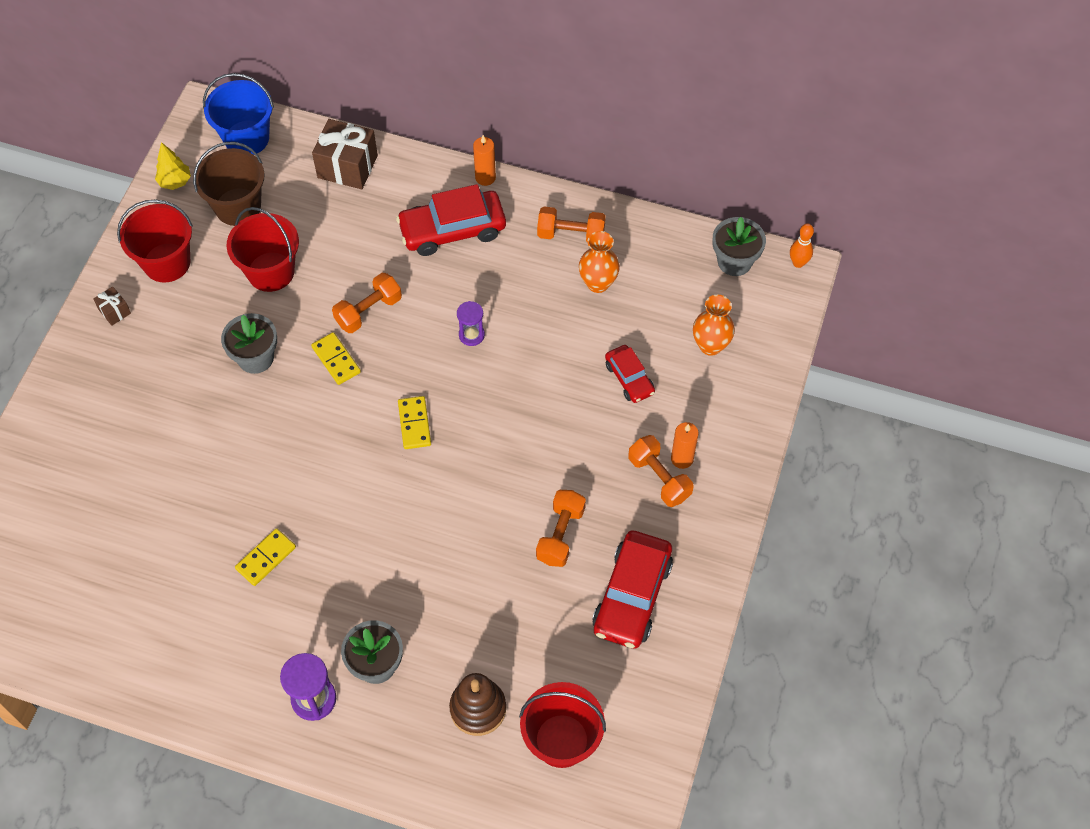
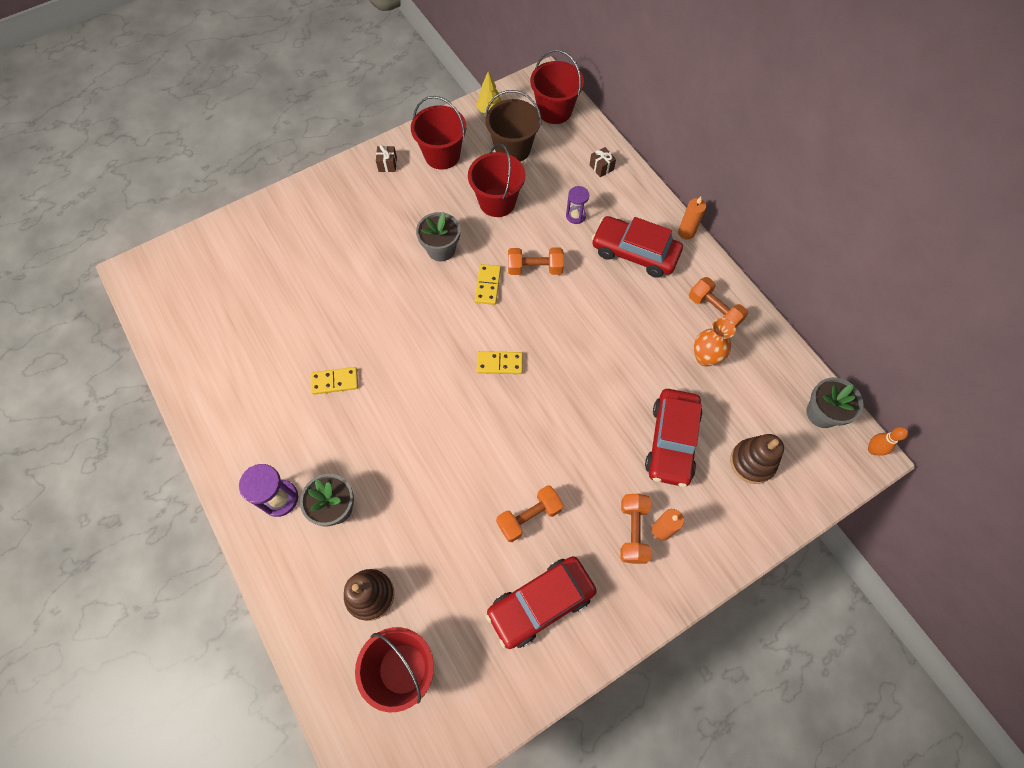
camera: 40 degrees right, 5 degrees up
blue bucket [203,73,274,154] -> red bucket [530,50,584,124]
brown gift [312,119,378,189] -> brown gift [590,147,616,177], size x0.49
yellow domino [398,396,431,449] -> yellow domino turned 60 degrees clockwise [476,351,523,374]
purple hourglass [457,301,485,346] -> purple hourglass moved to [566,186,589,224]
red car [605,345,655,403] -> red car [645,389,702,487], size x1.76
orange vase [693,295,735,356] -> brown stacking toy [730,434,784,484]

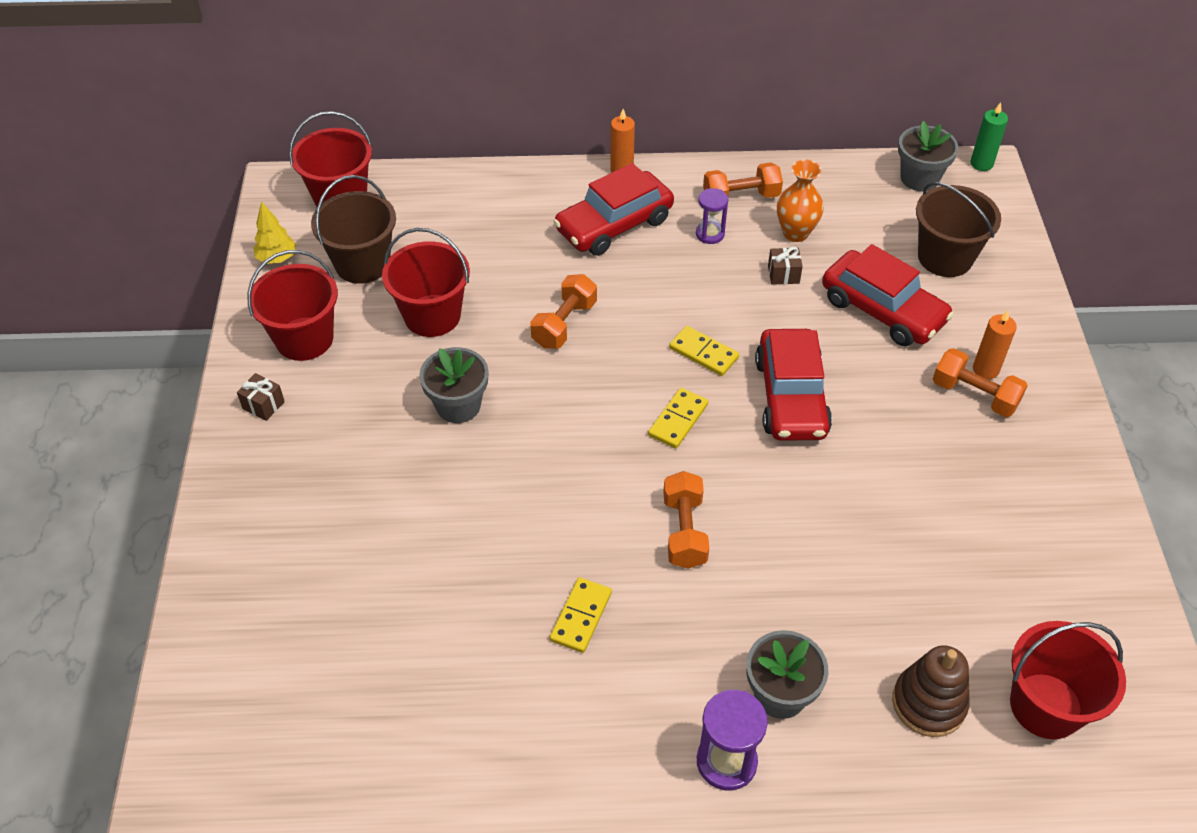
camera: 60 degrees left, 15 degrees down
yellow domino [475,264,501,305] -> yellow domino moved to [669,326,739,376]
red car [485,556,597,649] -> red car moved to [755,329,832,441]
orange dumbbell [496,485,563,542] -> orange dumbbell moved to [663,471,709,569]
purple hourglass [566,186,589,224] -> purple hourglass moved to [696,188,728,244]
brown gift [590,147,616,177] -> brown gift moved to [768,247,803,285]
brown stacking toy [730,434,784,484] -> brown bucket [916,182,1001,277]
orange bowling pin [868,427,908,456] -> green candle [970,102,1008,171]

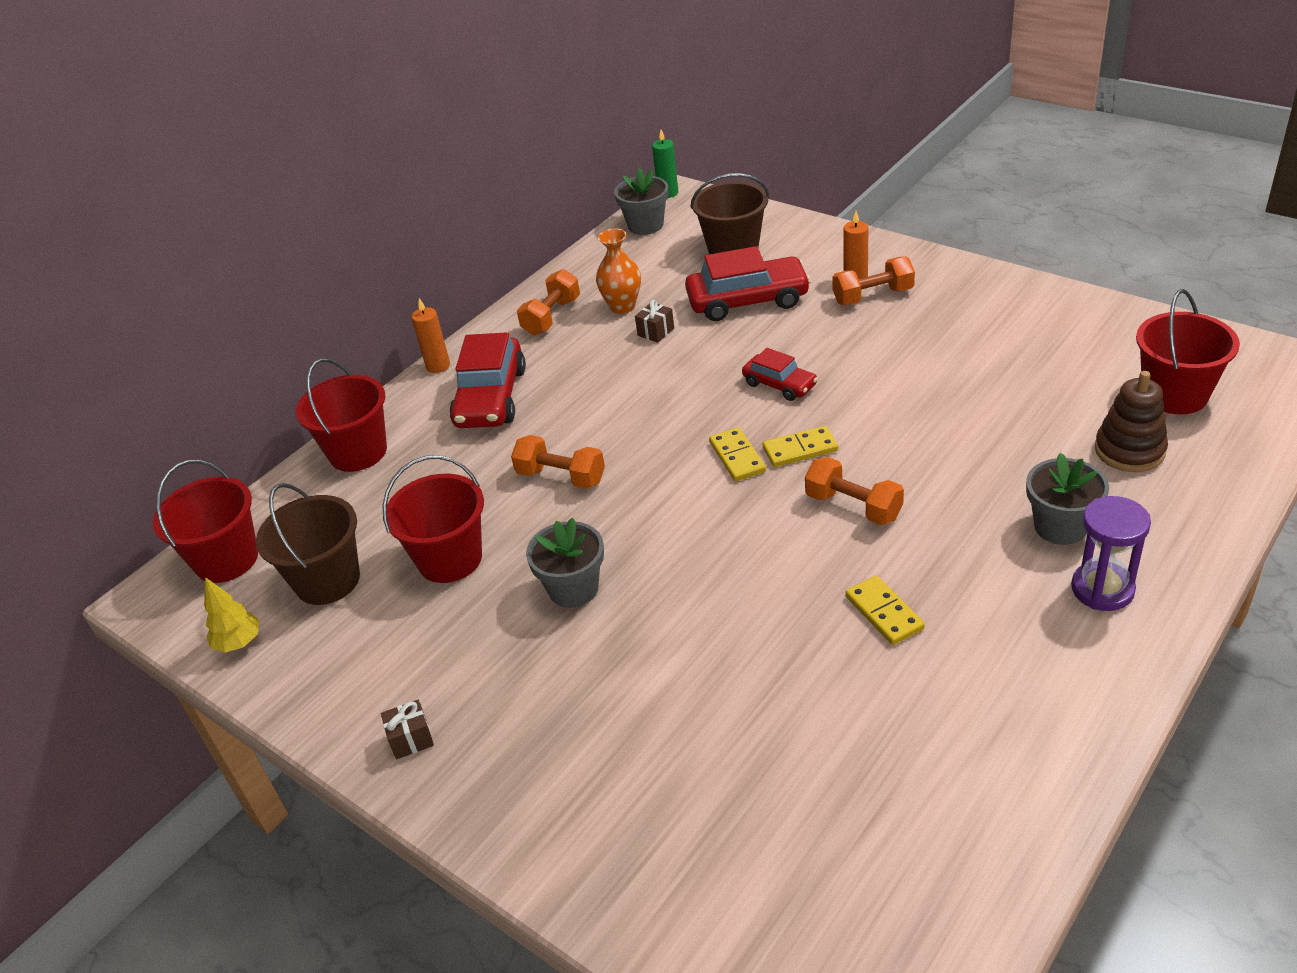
camera: 45 degrees left, 10 degrees down
red bucket [248,250,338,361] -> red bucket moved to [296,359,387,472]
orange dumbbell [530,274,597,349] -> orange dumbbell turned 45 degrees counterclockwise [511,435,605,489]
yellow domino [669,326,739,376] -> yellow domino moved to [763,426,838,467]
purple hourglass [696,188,728,244] -> none
red car [755,329,832,441] -> red car [742,348,818,401], size x0.57

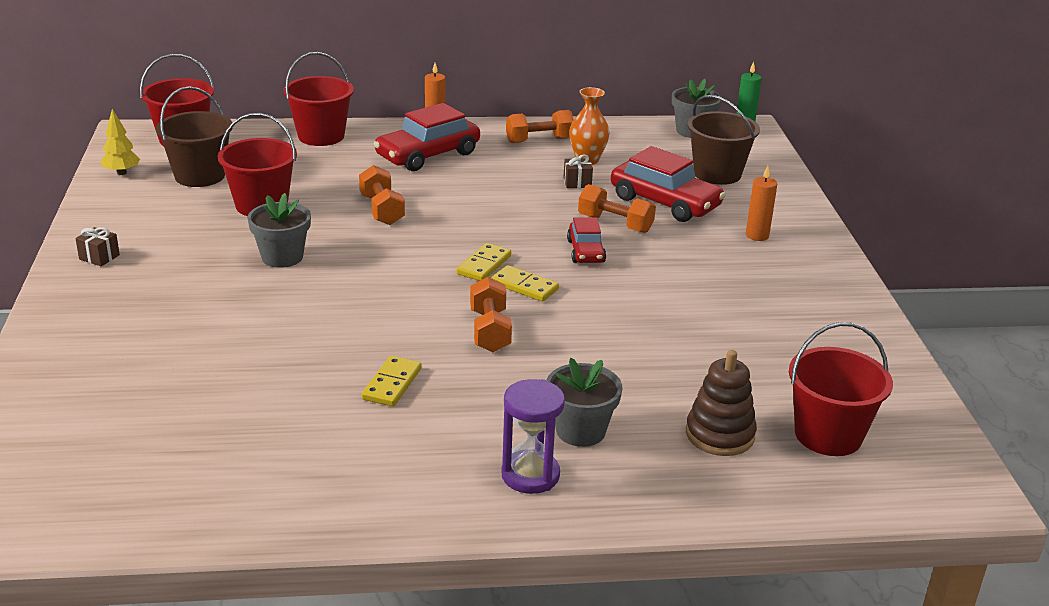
camera: 40 degrees right, 10 degrees down
orange dumbbell [832,257,915,305] -> orange dumbbell moved to [578,184,656,233]

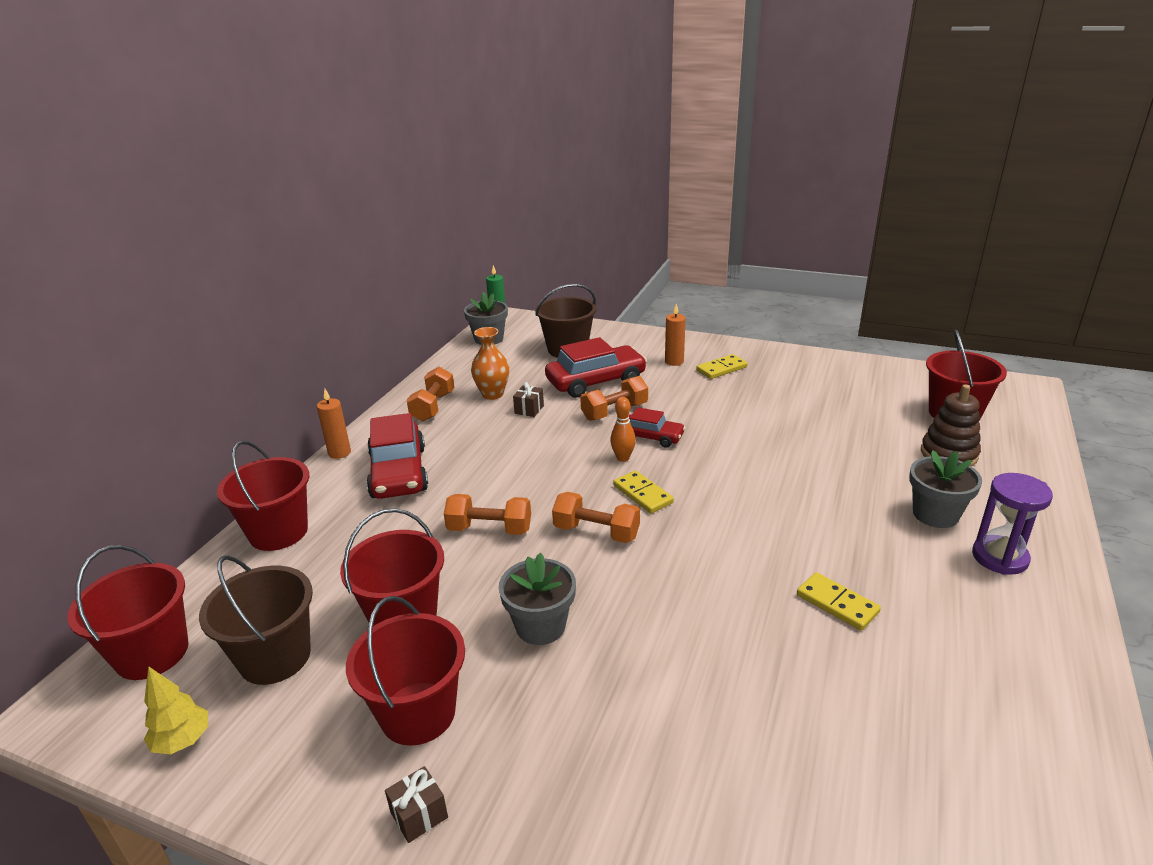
camera: 60 degrees left, 0 degrees up
orange dumbbell [470,277,512,352] -> orange dumbbell moved to [552,492,640,543]
yellow domino [491,265,559,302] -> yellow domino moved to [696,354,748,379]
none -> red bucket [346,596,465,746]
none -> orange bowling pin [610,397,636,462]

